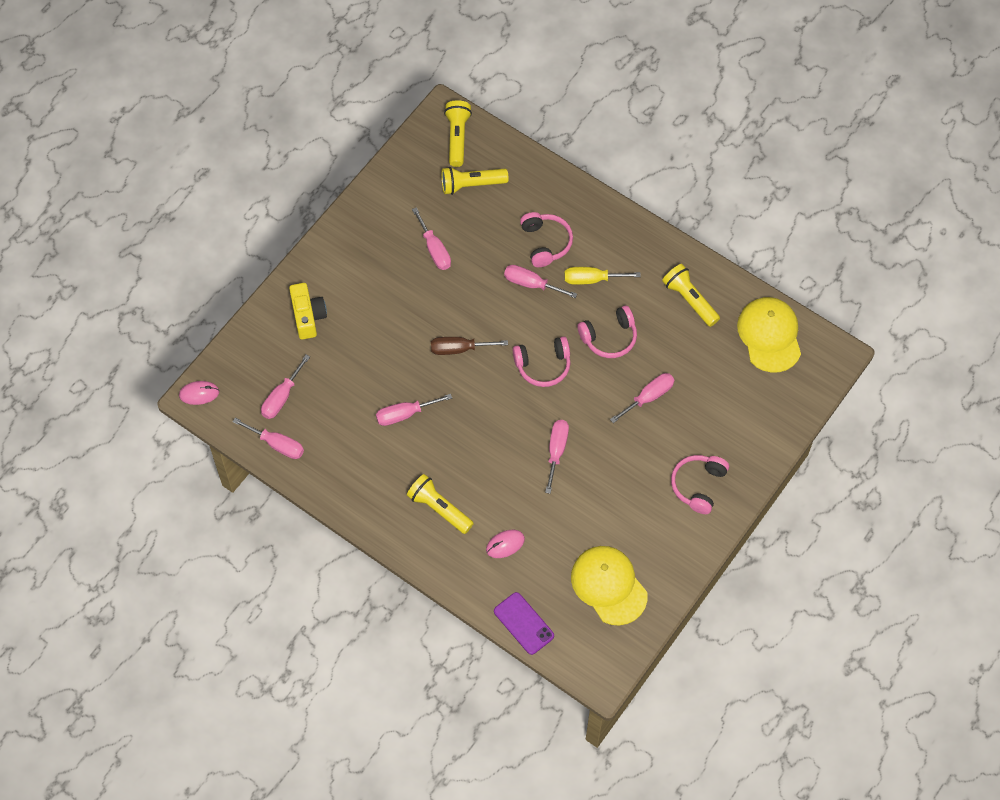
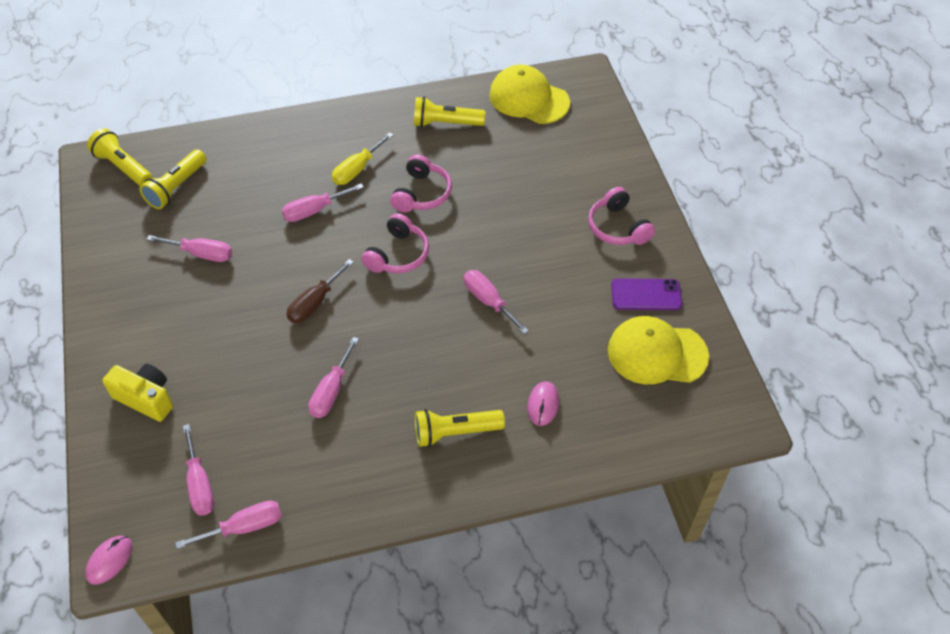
camera: 50 degrees left, 10 degrees down
purple phone [494,592,554,655] -> purple phone moved to [611,278,682,310]
pink headphones [520,212,573,267] -> none
pink screwdriver [610,373,674,423] -> none

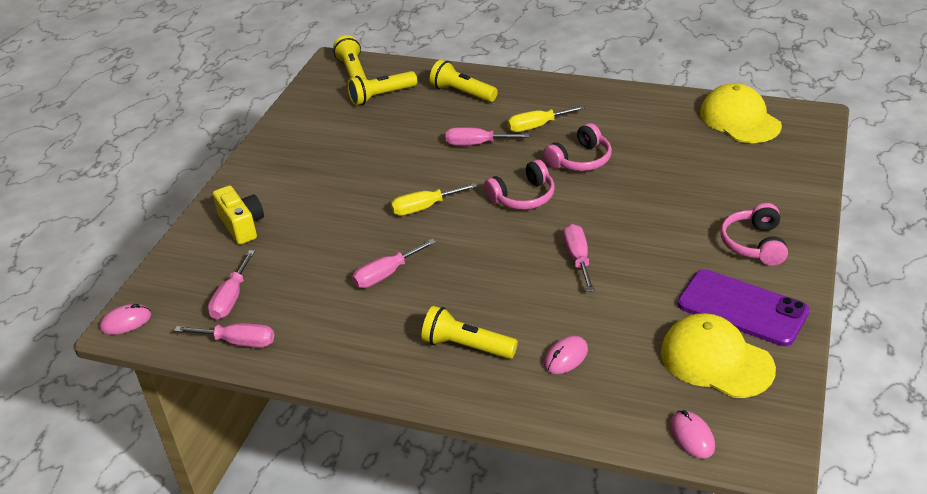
camera: 35 degrees right, 15 degrees down
pink screwdriver [146,235,232,262] -> none
brown screwdriver [286,259,354,323] -> yellow screwdriver [391,183,477,216]
yellow flashlight [414,97,485,127] -> yellow flashlight moved to [430,60,498,102]
purple phone [611,278,682,310] -> purple phone [678,269,810,346], size x1.53
none -> pink mouse [670,410,715,459]

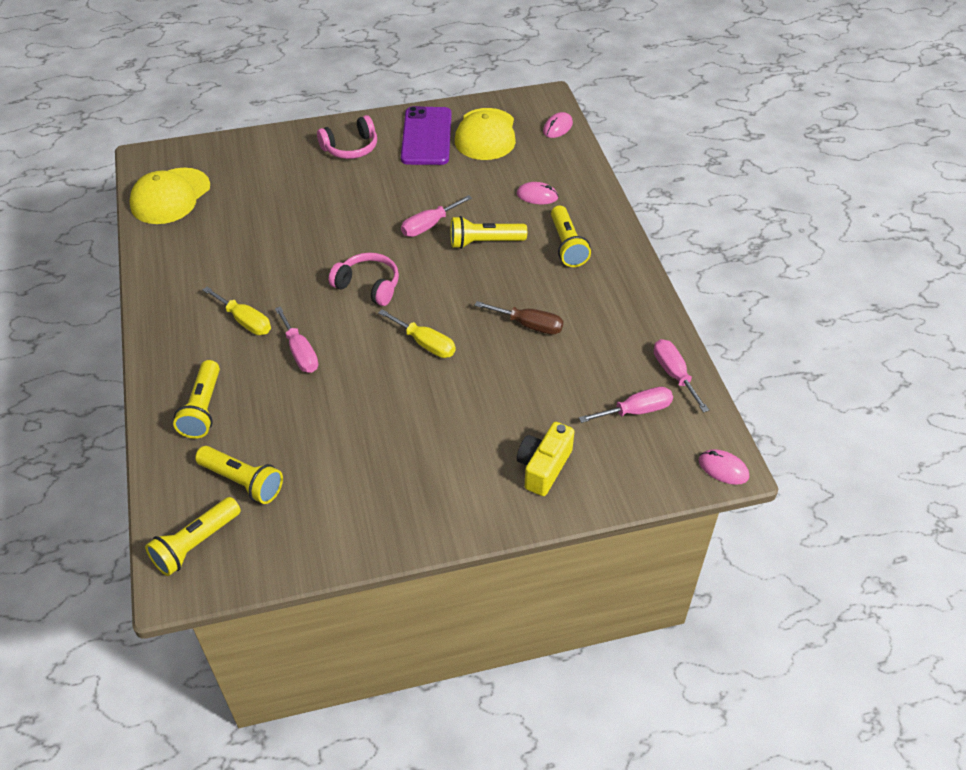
camera: 125 degrees left, 10 degrees up
pink screwdriver [352,239,436,288] -> brown screwdriver [474,301,564,335]
pink headphones [543,123,612,171] -> none
none -> yellow flashlight [450,216,527,249]

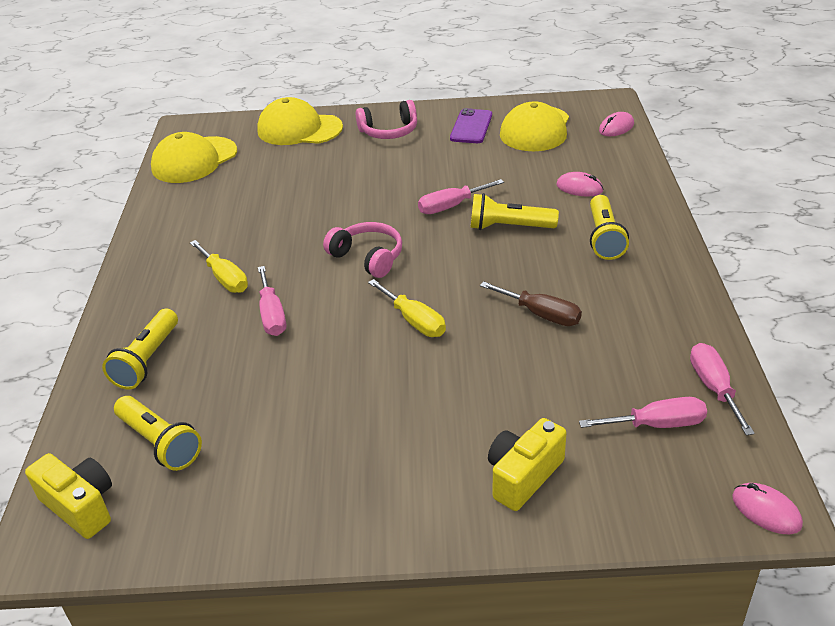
camera: 15 degrees right, 10 degrees down
yellow flashlight [145,497,241,576] -> yellow camera [25,453,112,539]
purple phone [401,106,452,165] -> purple phone [450,108,492,143], size x0.65
none -> yellow cap [257,97,343,145]

